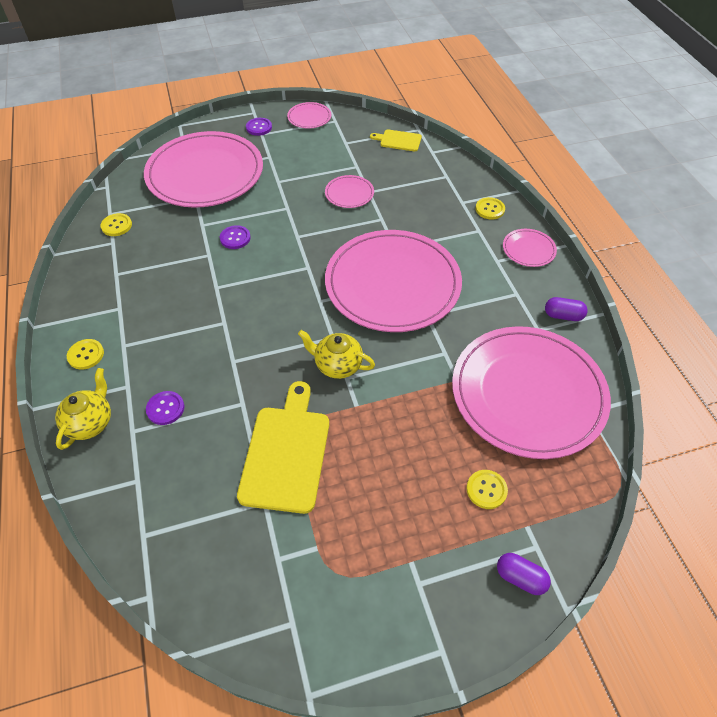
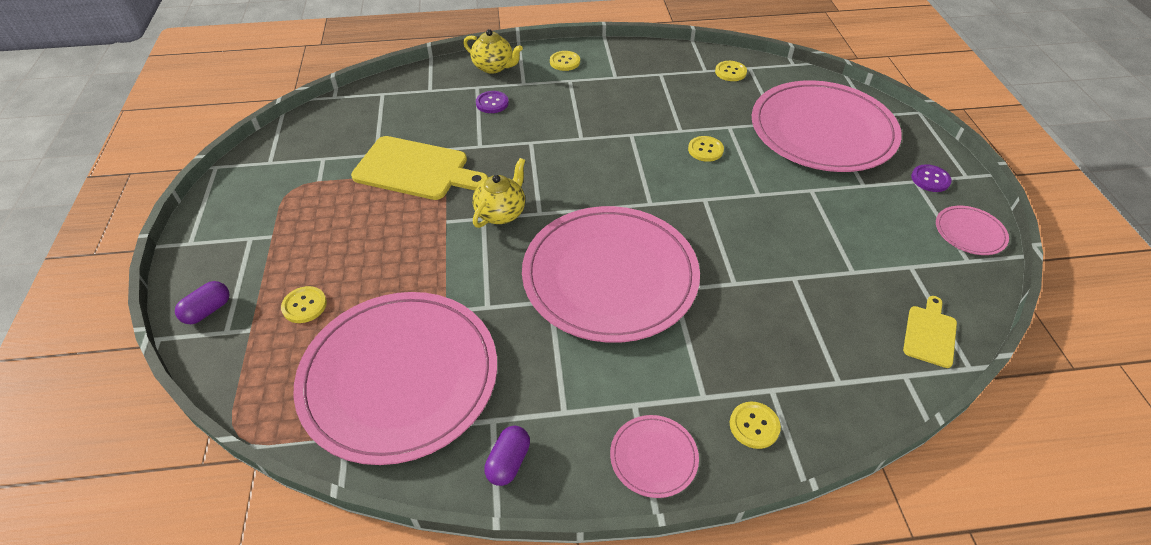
camera: 100 degrees right, 5 degrees down
purple button [220,225,251,249] -> yellow button [688,136,724,162]
pink plate [325,175,374,208] -> none

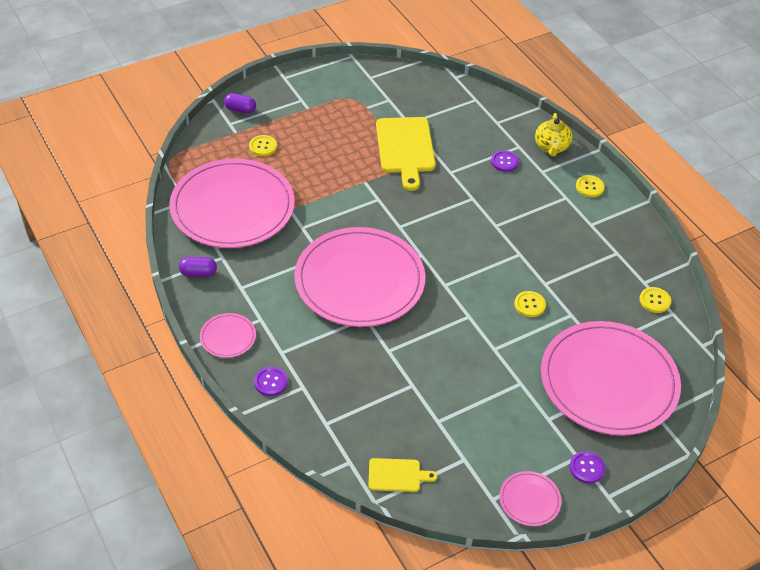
camera: 65 degrees right, 0 degrees up
yellow teapot [472,158,525,228] -> none
yellow button [730,402,781,449] -> purple button [254,367,288,396]

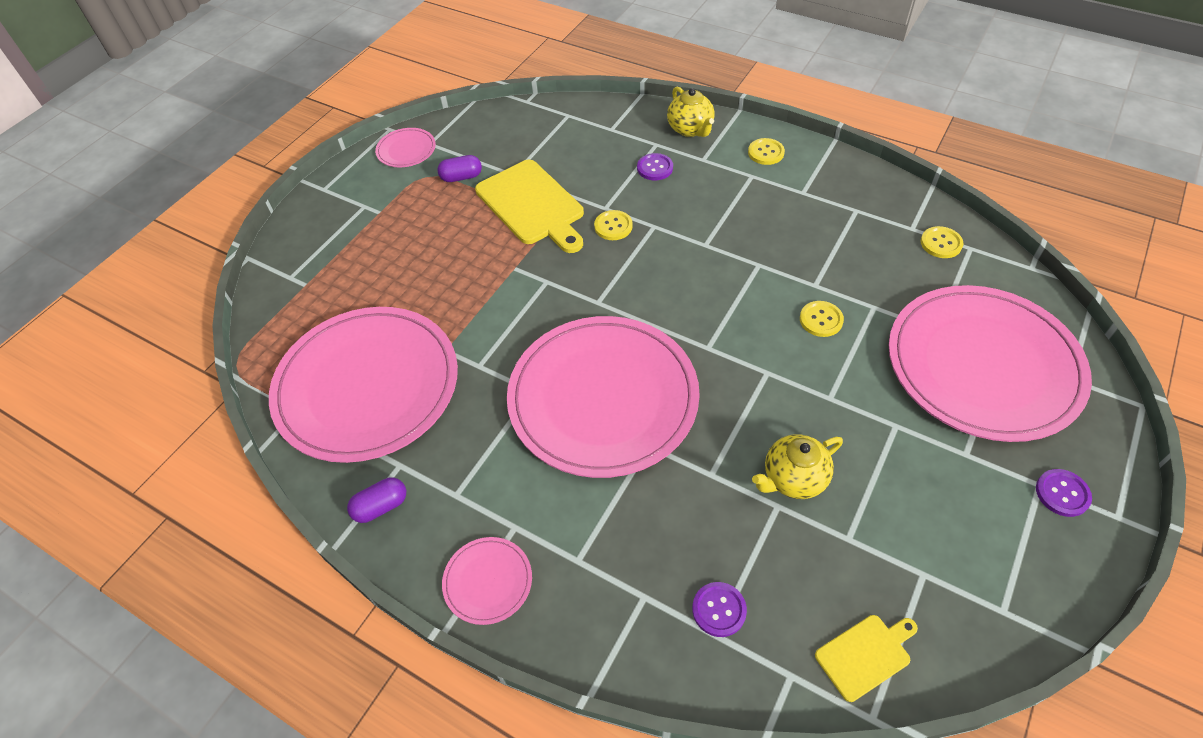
camera: 25 degrees left, 5 degrees up
purple capsule [224,93,256,114] -> purple capsule moved to [437,155,482,182]
yellow button [249,135,277,156] -> yellow button moved to [594,210,633,240]
purple button [254,367,288,396] -> purple button moved to [692,582,747,637]
pink plate [499,471,561,526] -> pink plate moved to [375,128,436,167]
none -> yellow teapot [752,434,843,499]

